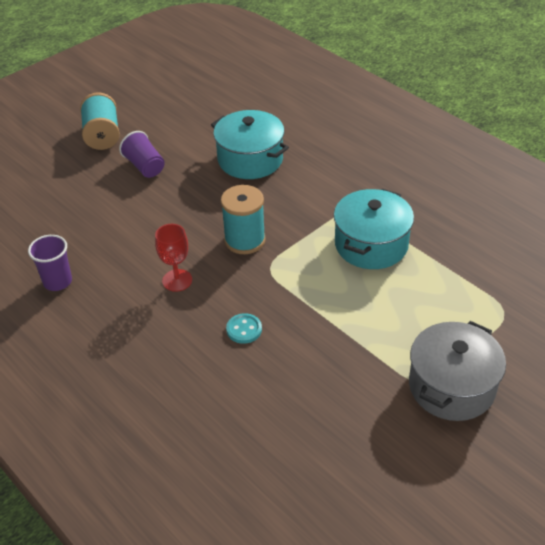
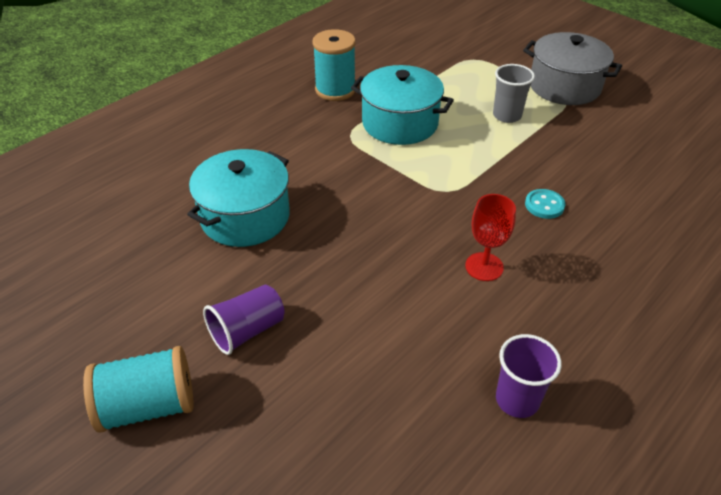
camera: 95 degrees left, 0 degrees up
turquoise spool [221,185,266,254] -> turquoise spool moved to [312,29,356,101]
none -> grey cup [493,64,535,123]

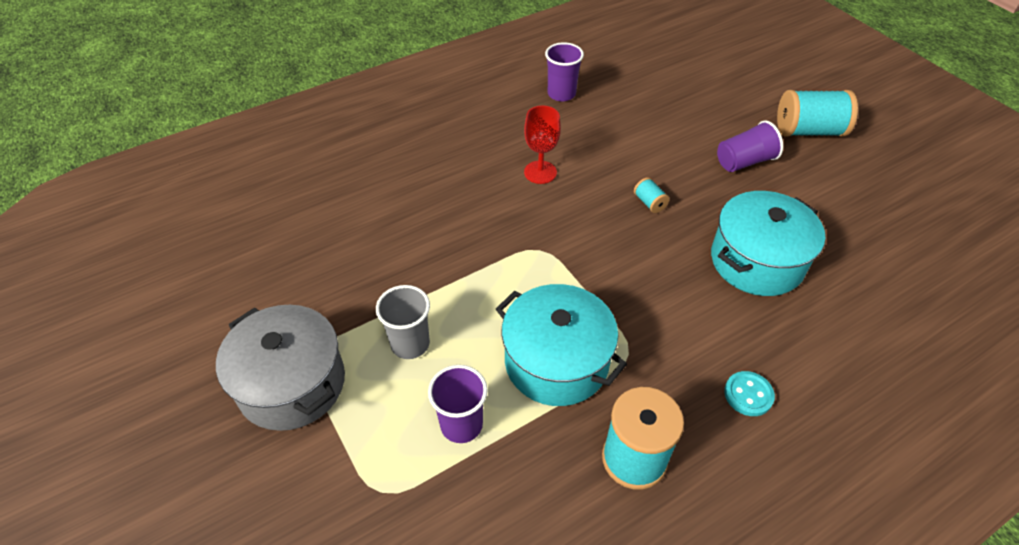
camera: 165 degrees left, 5 degrees up
turquoise button [525,189,565,219] -> turquoise button moved to [724,371,775,416]
none -> purple cup [428,365,487,443]
none -> turquoise spool [634,177,670,213]

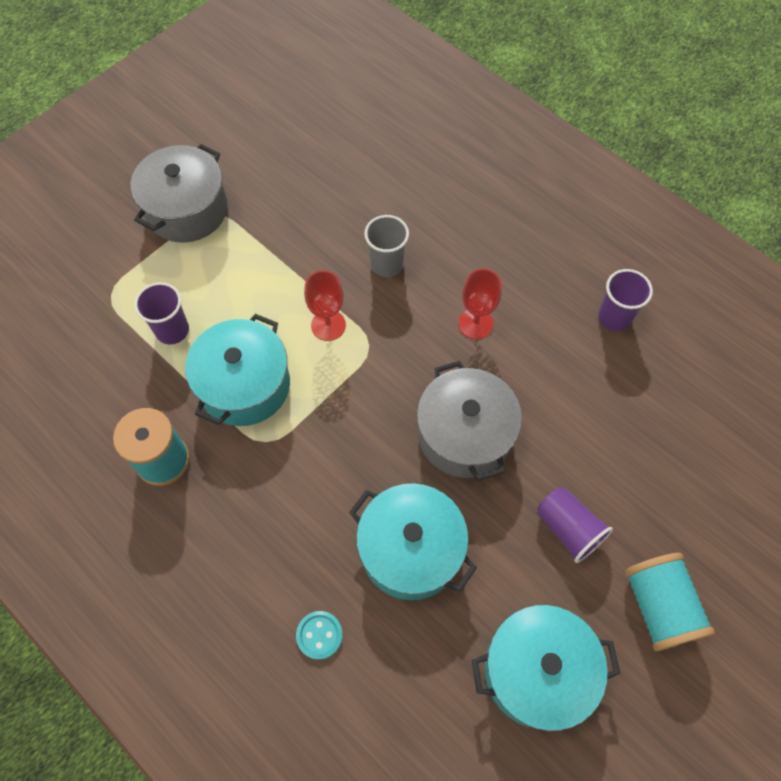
camera: 75 degrees right, 15 degrees up
grey cup [376,285,430,359] -> grey cup moved to [364,215,409,277]
turquoise spool [634,177,670,213] -> grey pot [417,361,522,481]
turquoise button [724,371,775,416] -> turquoise button moved to [296,611,343,660]
none -> red goblet [304,271,346,341]
none -> turquoise pot [472,605,620,731]

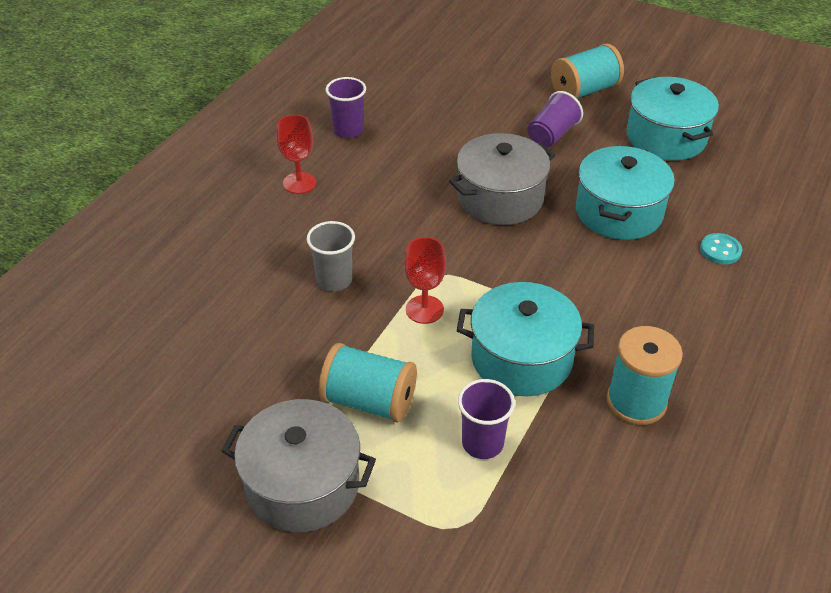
camera: 105 degrees left, 20 degrees down
red goblet [458,269,502,339] -> red goblet moved to [276,115,316,194]
none -> turquoise spool [319,343,417,422]

